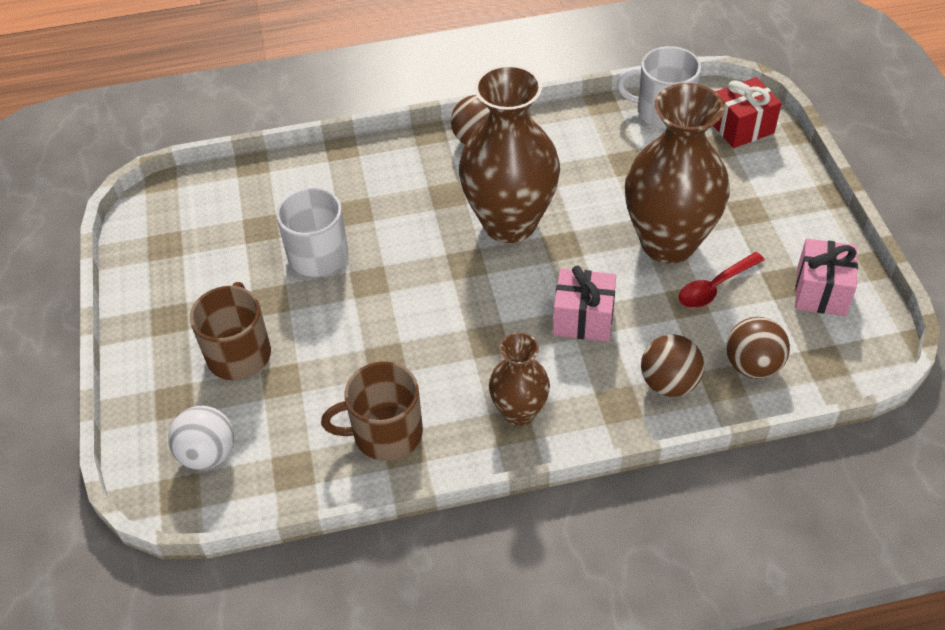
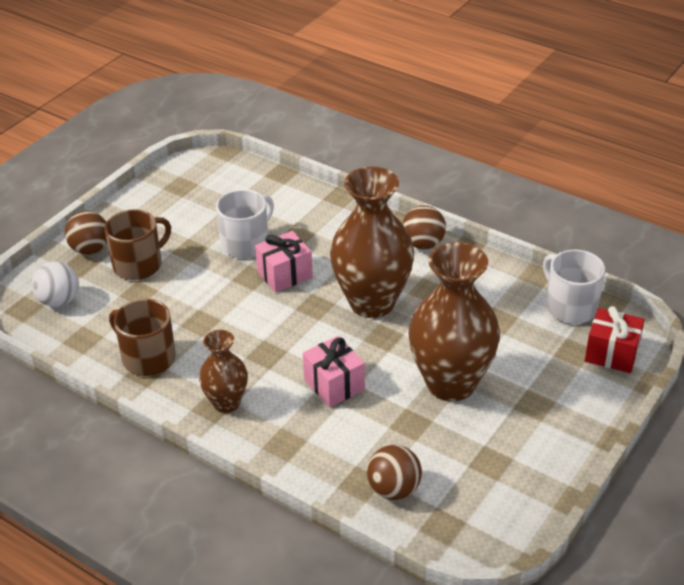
camera: 45 degrees right, 10 degrees down
brown ball [641,335,704,397] -> brown ball moved to [65,211,107,255]
red spoon [679,252,765,308] -> none
pink gift [795,239,858,316] -> pink gift moved to [255,231,313,293]

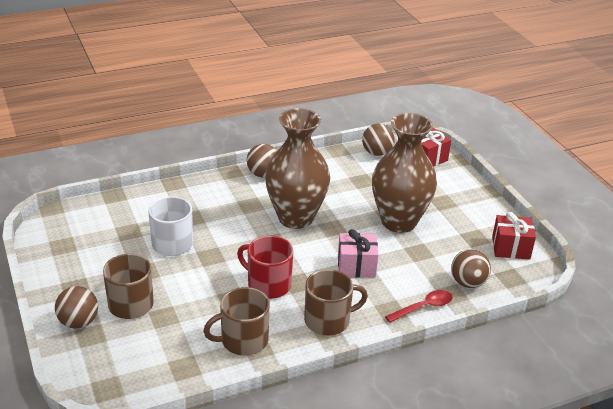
camera: 60 degrees left, 5 degrees down
white ball [32,261,79,307] -> none
brown vase [199,330,248,413] -> brown mug [304,269,368,336]
pink gift [255,231,313,293] -> none
white mug [543,250,605,324] -> brown ball [362,124,395,156]
none -> red mug [237,236,293,299]
none -> red spoon [385,290,453,323]
none -> red gift [492,212,536,260]

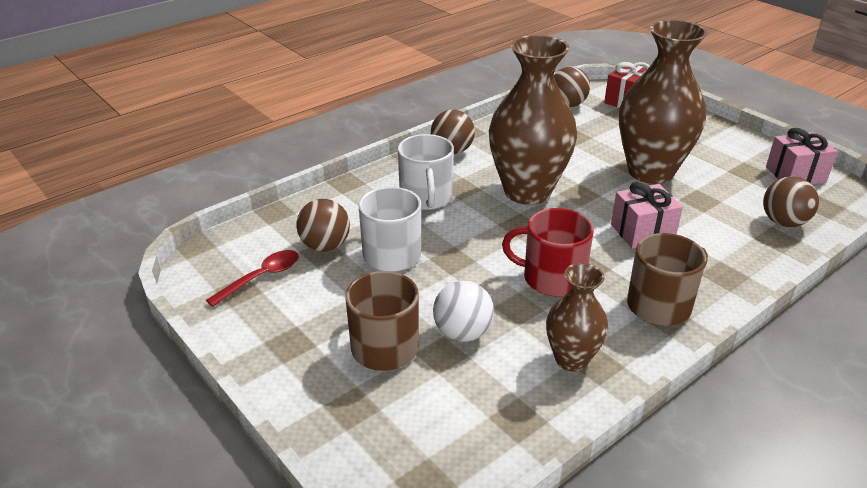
camera: 15 degrees left, 0 degrees up
brown ball [55,286,98,329] -> brown ball moved to [296,199,350,251]
brown mug [203,287,270,355] -> brown vase [546,263,608,371]
red spoon [385,290,453,323] -> red spoon moved to [206,250,299,307]
red gift [492,212,536,260] -> pink gift [766,128,838,184]
none -> white mug [398,134,454,210]
none -> white ball [433,281,494,342]

